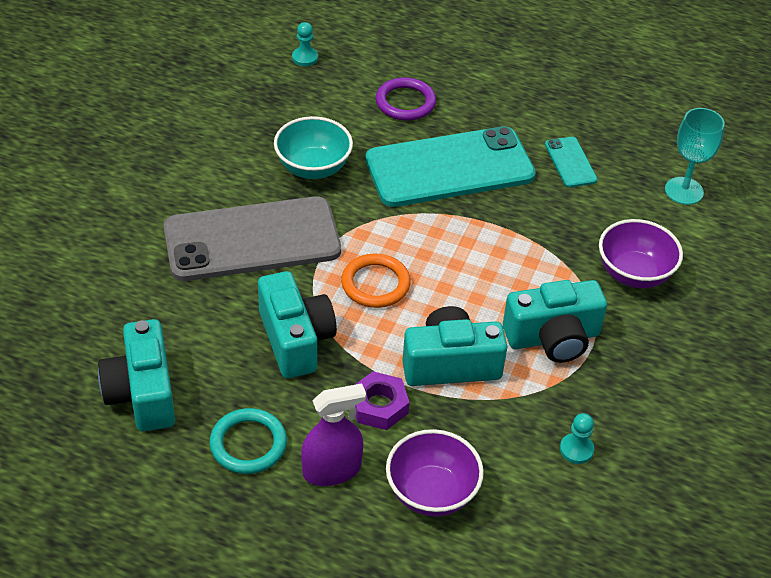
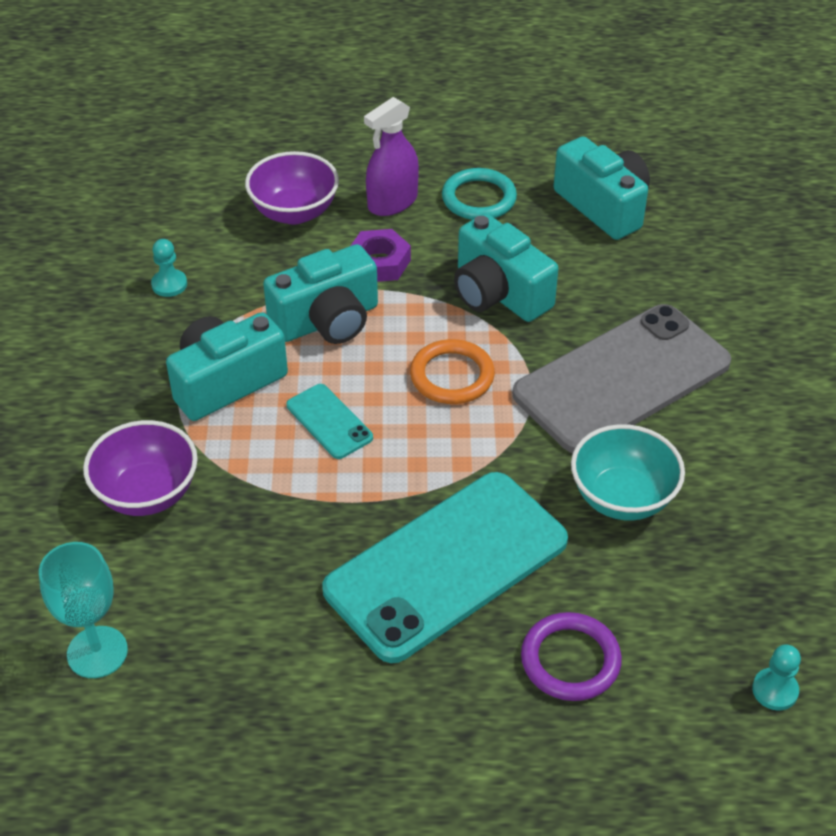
camera: 160 degrees right, 0 degrees up
turquoise phone [545,137,597,188] -> turquoise phone moved to [286,384,373,459]

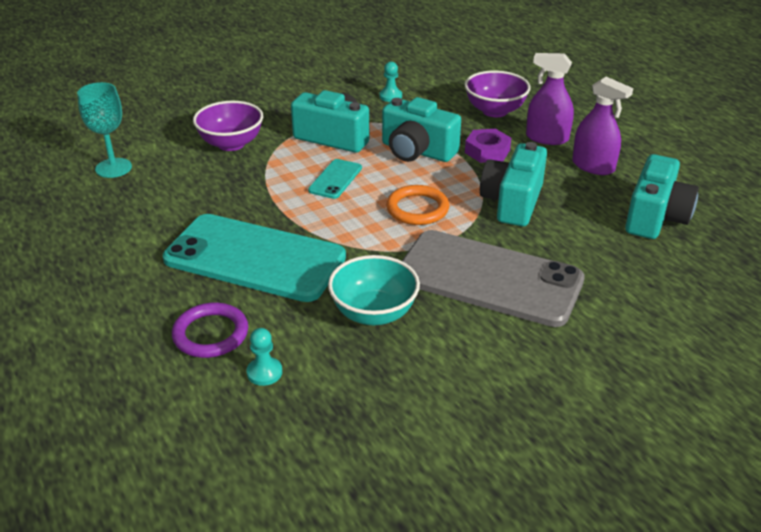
camera: 60 degrees right, 10 degrees down
turquoise ring [442,168,517,220] -> purple spray bottle [572,77,633,175]
turquoise pawn [752,644,801,711] -> turquoise pawn moved to [247,328,282,386]

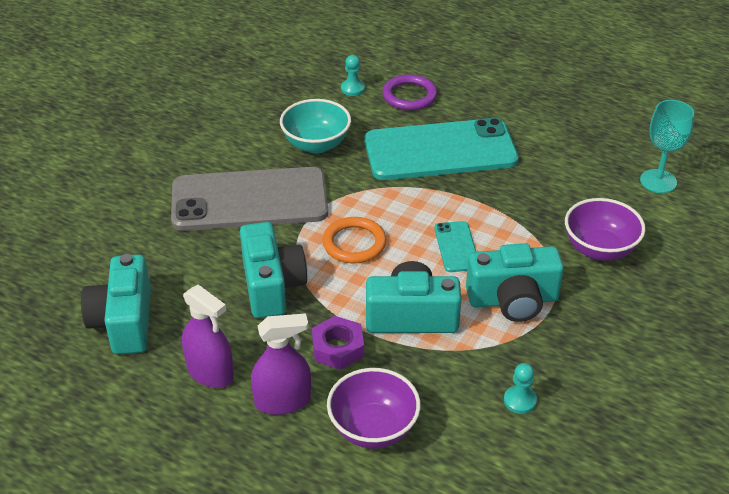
camera: 150 degrees right, 5 degrees up
purple spray bottle [572,77,633,175] -> purple spray bottle turned 150 degrees counterclockwise [182,285,234,388]

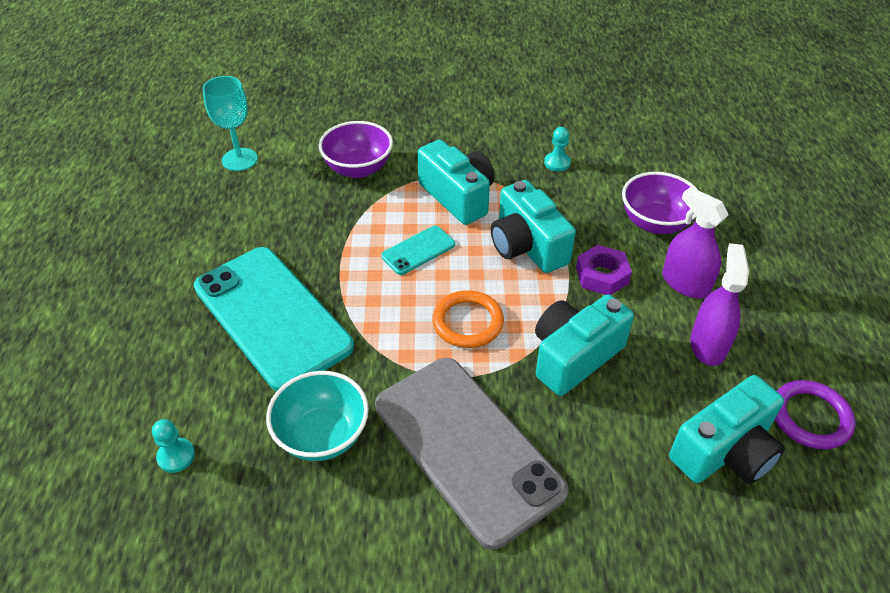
camera: 120 degrees left, 5 degrees up
purple ring [382,74,437,110] -> purple ring moved to [775,380,855,449]

